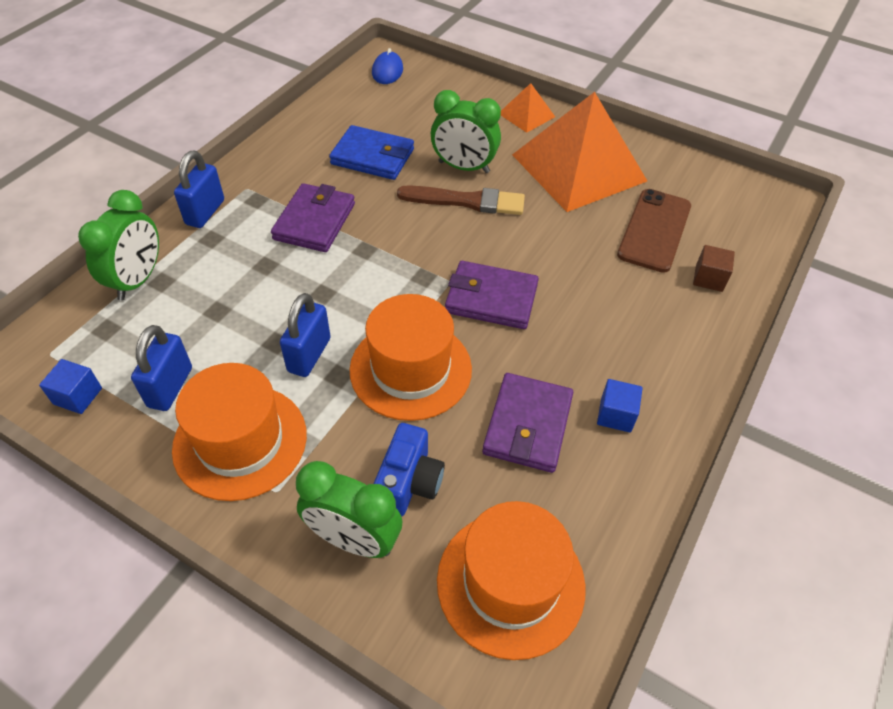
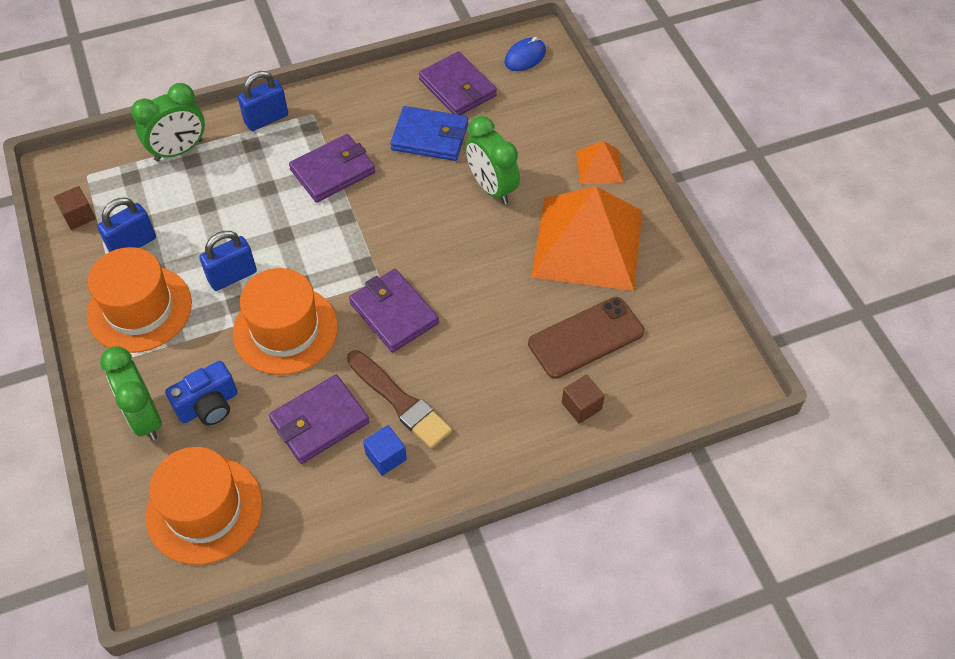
camera: 40 degrees right, 5 degrees up
blue cube [39,359,102,414] -> brown cube [54,186,96,230]
blue wallet [329,125,414,180] -> blue wallet turned 45 degrees counterclockwise [390,106,468,161]
brown brush [397,185,525,215] -> brown brush moved to [347,350,452,449]
none -> purple wallet [419,52,497,115]

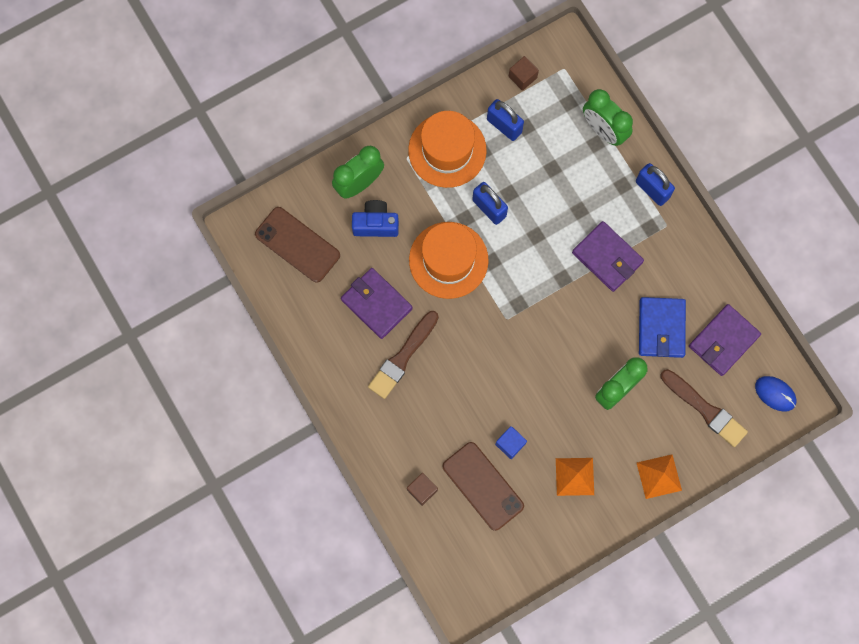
camera: 80 degrees right, 20 degrees up
orange hat [146,447,263,565] -> brown phone [255,207,340,283]
blue camera [165,361,238,426] -> blue camera turned 135 degrees clockwise [352,200,399,237]
purple wallet [349,269,439,352] -> none
blue cube [363,425,407,476] -> blue cube moved to [495,426,527,459]
orange pyramid [531,186,642,291] -> orange pyramid [556,458,594,496], size x0.45
none -> brown brush [661,369,748,447]

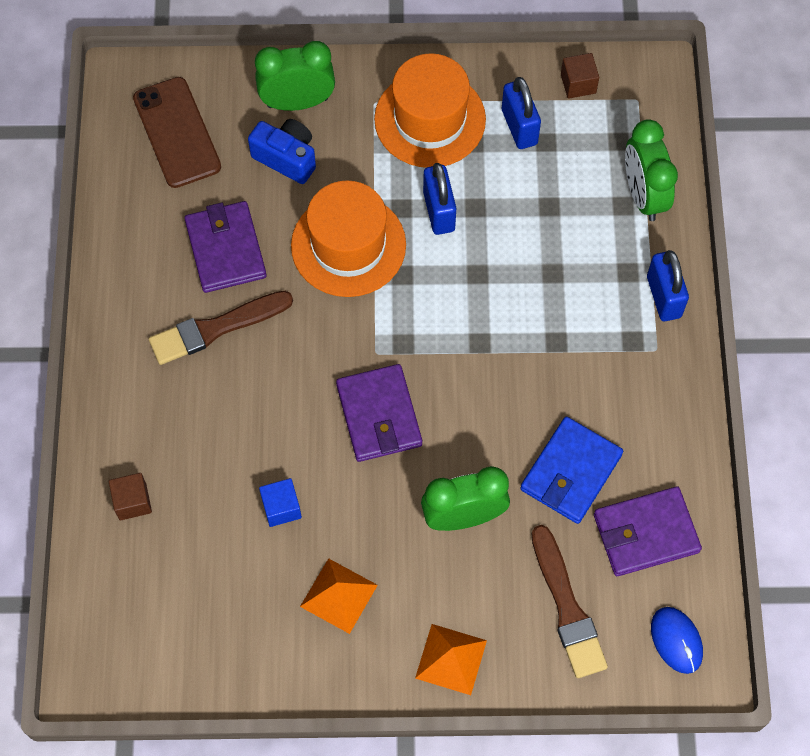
camera: 30 degrees right, 10 degrees down
brown phone [443,442,524,531] -> none
purple wallet [572,221,644,292] -> purple wallet moved to [336,364,422,462]

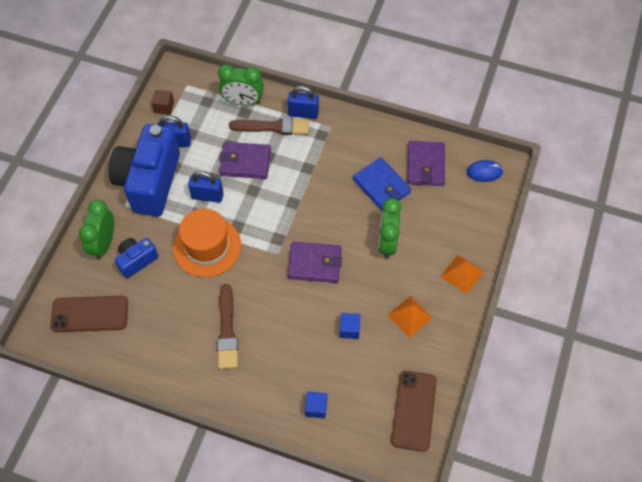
camera: 70 degrees left, 5 degrees down
brown cube [109,473,152,520] -> blue cube [305,391,327,419]
purple wallet [184,201,267,293] -> purple wallet moved to [219,142,271,179]
orange hat [374,53,486,168] -> blue camera [109,124,180,217]
brown brush [532,525,608,678] -> brown brush moved to [229,118,309,135]
none -> brown phone [391,371,437,452]

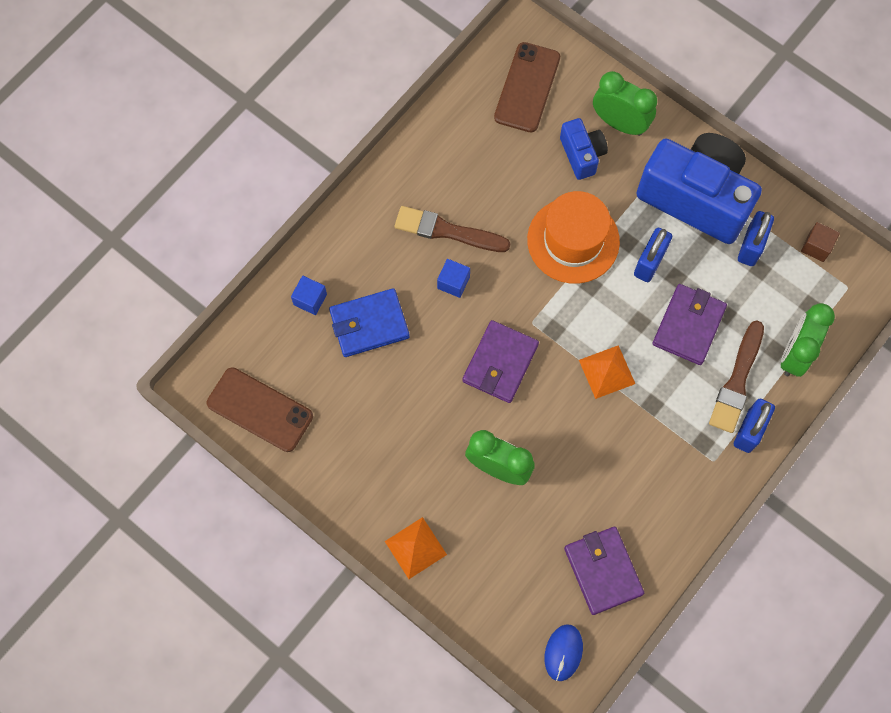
camera: 110 degrees right, 10 degrees up
blue cube [339,313,360,339] -> blue cube moved to [437,259,470,298]
blue wallet [353,157,411,211] -> blue wallet moved to [329,288,410,357]
orange pyramid [388,296,432,338] -> orange pyramid moved to [579,345,635,399]
purple wallet [407,141,445,186] -> purple wallet turned 45 degrees clockwise [564,527,644,615]

